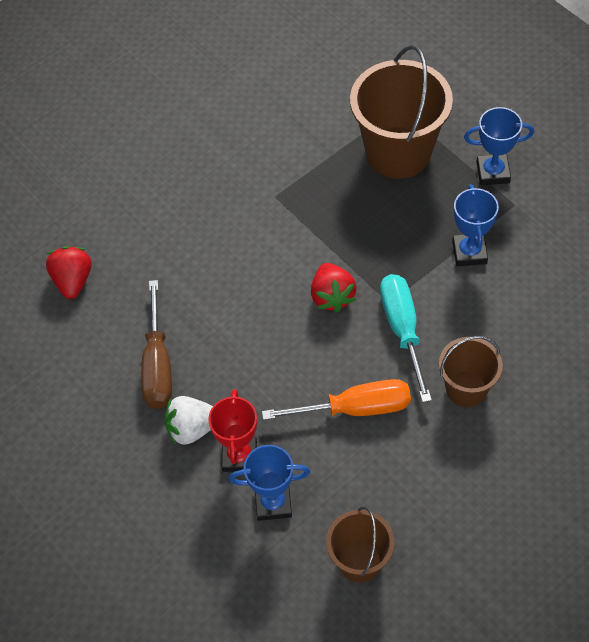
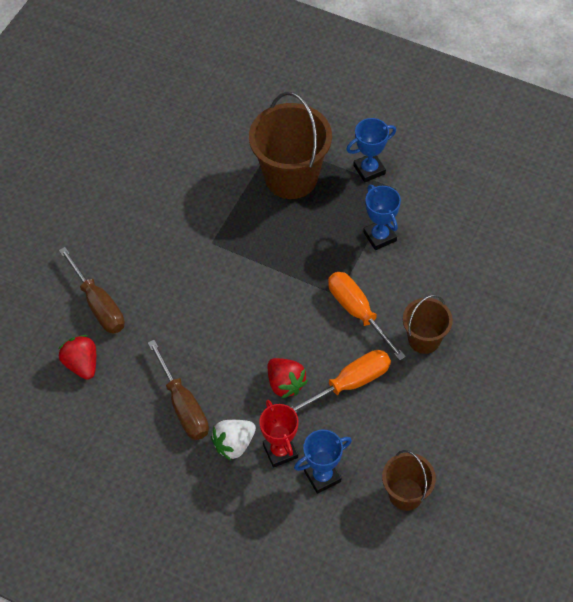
camera: 25 degrees left, 0 degrees up
red strawberry [311,263,357,312] -> red strawberry moved to [267,358,308,399]
turquoise screwdriver [380,274,432,403] -> orange screwdriver [328,272,406,361]
none -> brown screwdriver [59,247,125,334]

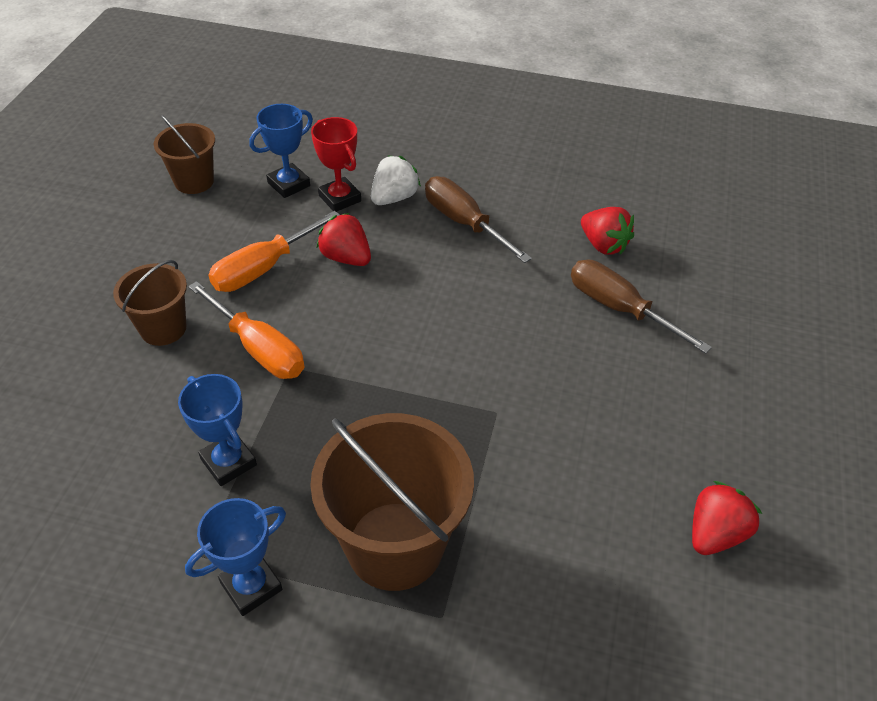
camera: 165 degrees right, 10 degrees down
none -> red strawberry [692,481,762,555]

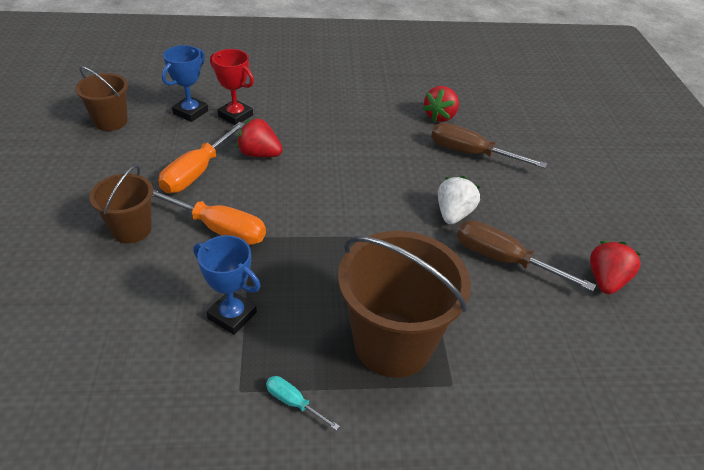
camera: 20 degrees left, 5 degrees down
blue trophy [185,498,286,616] -> turquoise screwdriver [266,376,340,430]
white strawberry [371,155,421,205] -> white strawberry moved to [438,176,480,224]
brown screwdriver [425,176,532,263] -> brown screwdriver moved to [457,220,596,292]
red strawberry [581,207,634,255] -> red strawberry turned 90 degrees clockwise [423,86,459,122]

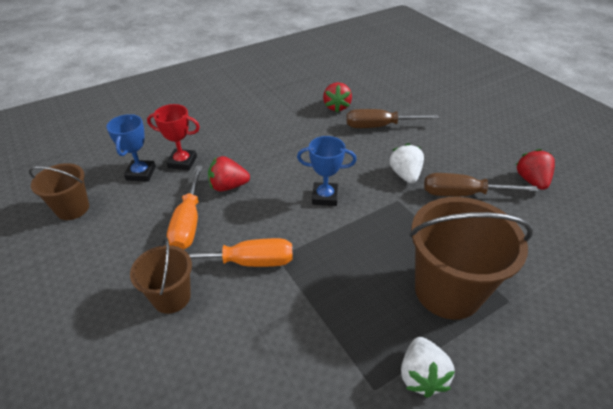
camera: 25 degrees left, 0 degrees up
blue trophy [194,235,260,335] -> blue trophy moved to [297,136,357,206]
turquoise screwdriver [266,376,340,430] -> white strawberry [401,337,455,398]

